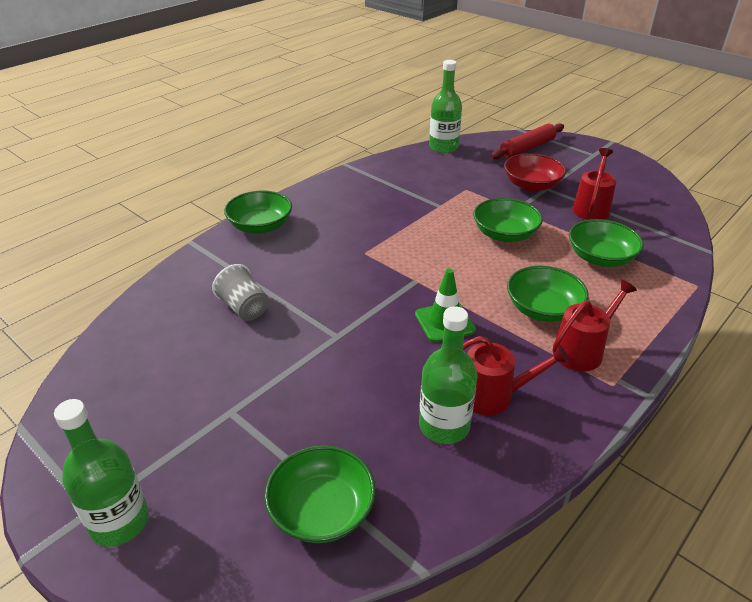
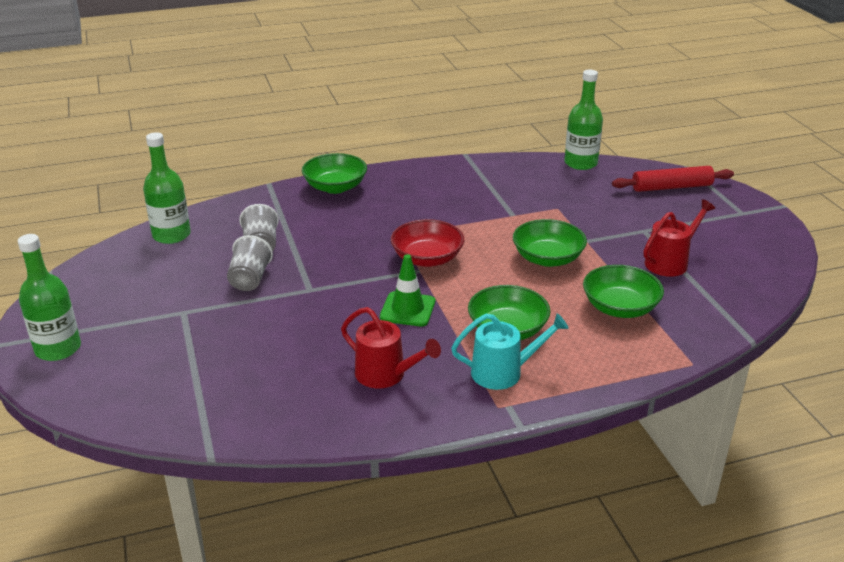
camera: 30 degrees right, 5 degrees down
green bowl [265,445,376,543] -> none
green bottle [419,306,477,444] -> green bottle moved to [143,132,191,244]
red bowl [504,153,566,192] -> red bowl moved to [391,219,464,267]
red watering can [553,279,637,371] -> turquoise watering can [451,313,569,390]
none -> grey cup [227,235,273,291]

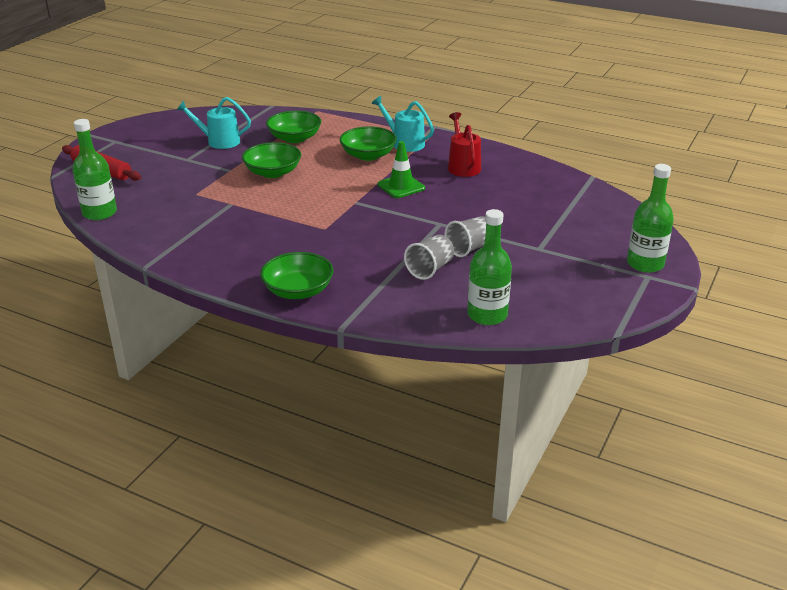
camera: 135 degrees left, 0 degrees up
red bowl [391,219,464,267] -> none
red watering can [644,199,715,277] -> turquoise watering can [177,97,251,149]

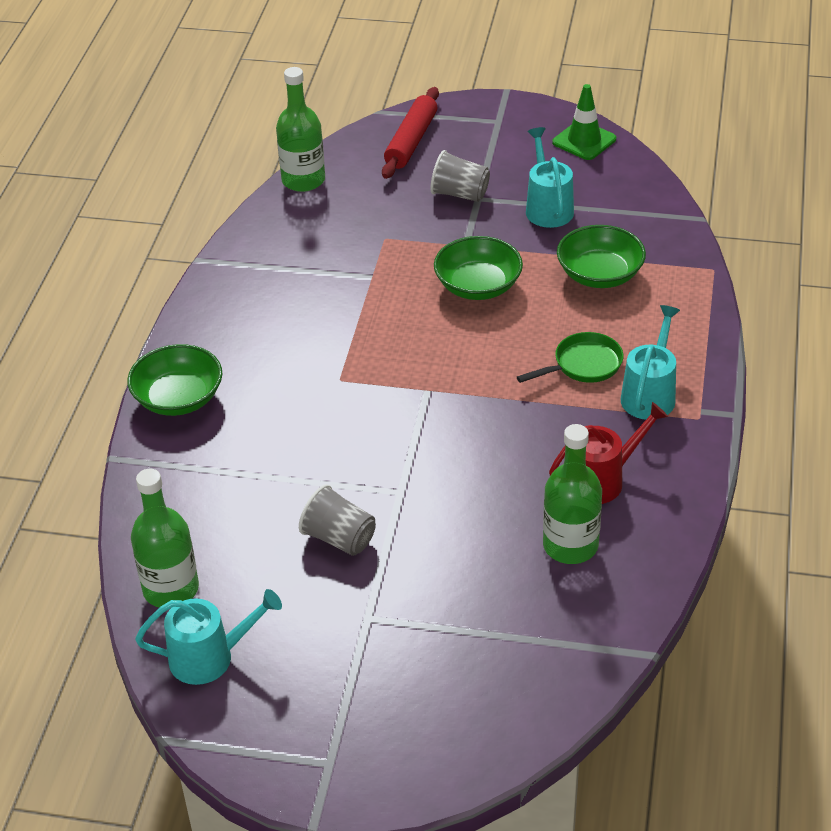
camera: 75 degrees right, 10 degrees up
green bowl [340,126,397,161] -> green pan [517,332,624,383]
green traffic cone [378,141,425,198] -> green traffic cone moved to [552,84,616,160]
grey cup [404,234,454,280] -> grey cup moved to [430,150,490,202]
green bottle [627,164,674,273] -> green bottle moved to [543,424,602,564]
none -> turquoise watering can [135,589,282,685]

